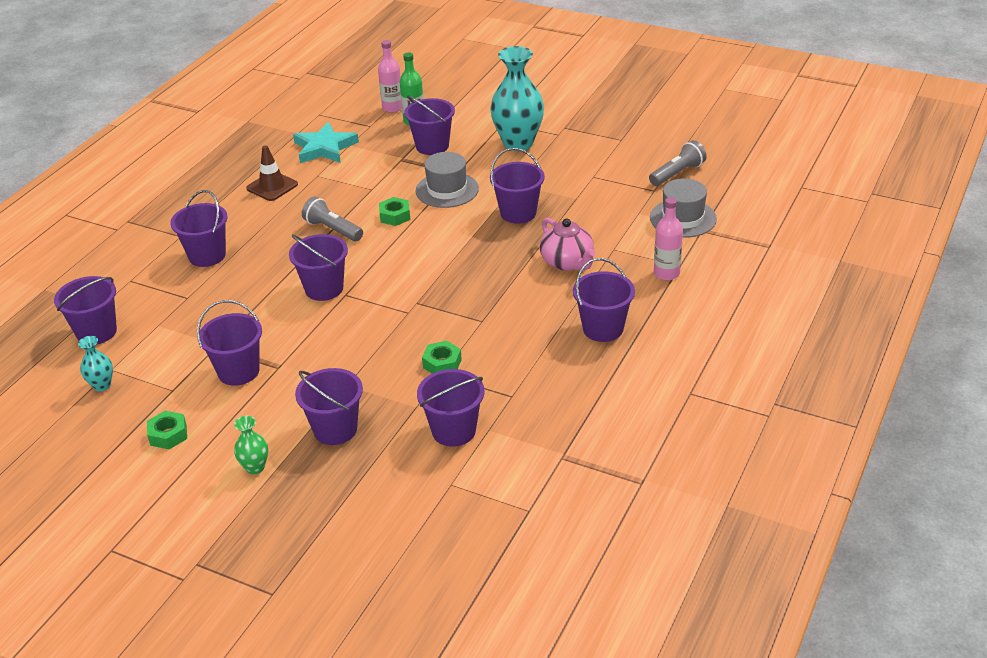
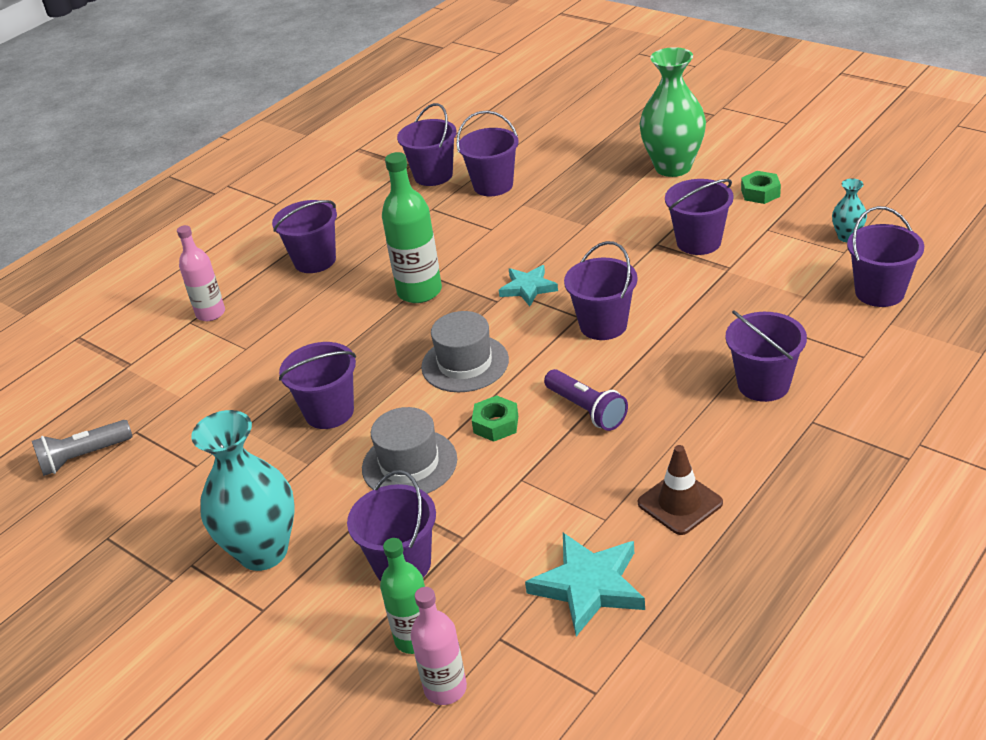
camera: 165 degrees left, 0 degrees up
green vase [234,416,268,474] -> green vase [639,47,706,177], size x2.15
purple bucket [295,368,363,445] -> purple bucket moved to [397,103,457,186]
grey flashlight [302,197,363,241] -> purple flashlight [544,369,628,431]
green nut [422,341,462,374] -> none
pink teapot [540,218,596,271] -> none
grey hat [650,178,717,238] -> grey hat moved to [421,311,509,392]
none -> green bottle [382,152,442,303]
none -> turquoise star [499,265,558,306]

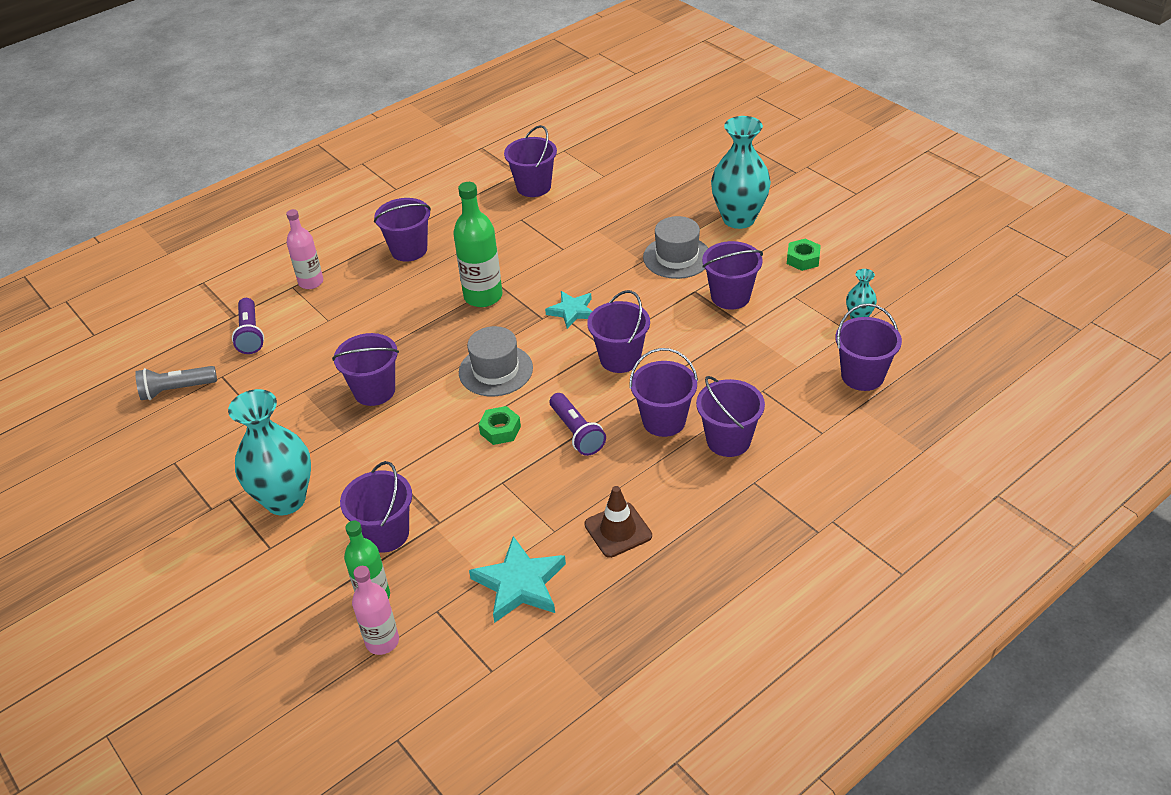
camera: 10 degrees right, 5 degrees up
grey hat [362,407,457,494] -> grey hat moved to [643,216,708,279]
purple bucket [457,111,519,196] -> purple bucket moved to [630,348,698,437]
green vase [639,47,706,177] -> turquoise vase [711,116,771,229]
none -> purple flashlight [232,298,264,354]

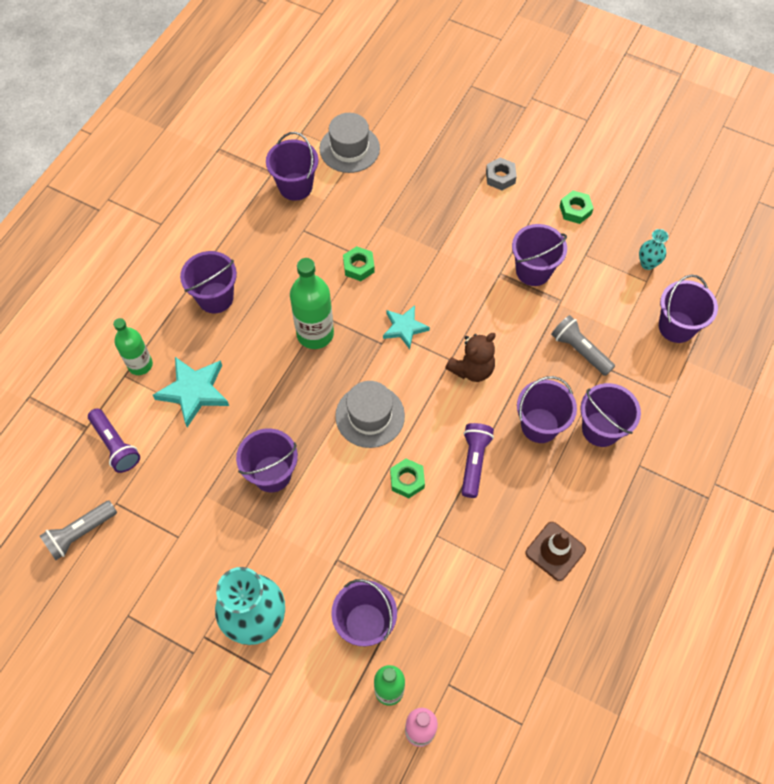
camera: 25 degrees left, 20 degrees up
pink bottle [286,209,323,289] -> green bottle [113,318,153,375]
turquoise star [469,536,566,623] -> turquoise star moved to [153,357,229,428]
purple flashlight [550,393,606,456] -> purple flashlight turned 120 degrees counterclockwise [461,423,494,498]
purple bucket [587,290,650,373] -> brown teddy bear [445,333,496,382]
grey hat [643,216,708,279] -> grey hat moved to [320,113,380,173]
turquoise vase [711,116,771,229] -> grey nut [486,157,517,190]
none -> green nut [343,246,375,281]
none -> grey flashlight [551,315,615,376]

